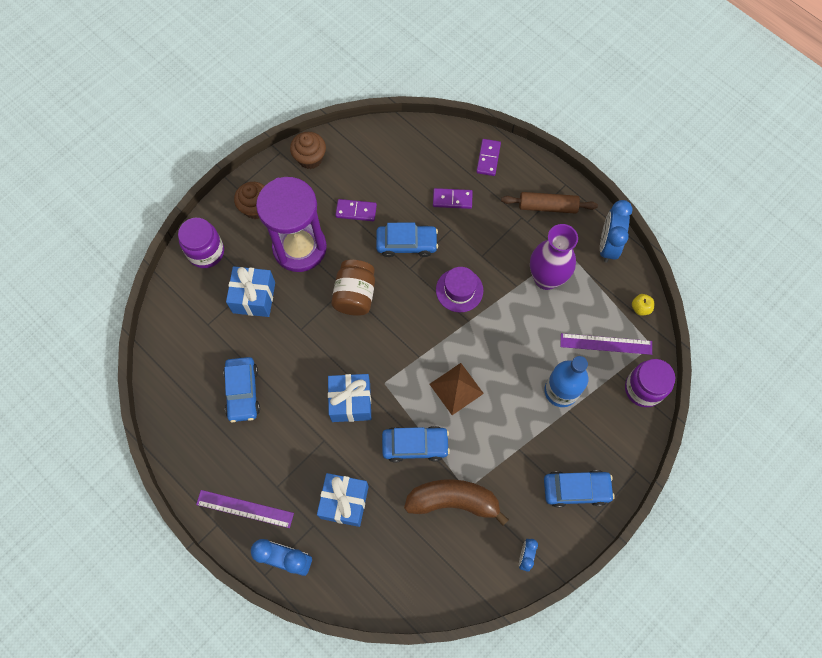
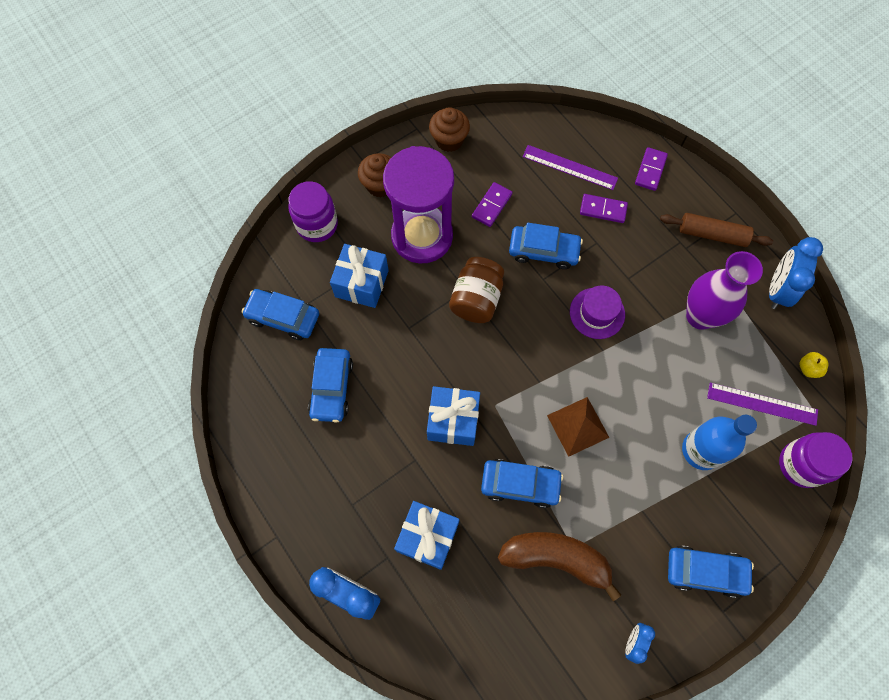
camera: 10 degrees right, 0 degrees up
purple ruler [196,490,294,528] -> purple ruler moved to [522,145,618,190]
purple domino [335,199,377,221] -> purple domino turned 75 degrees counterclockwise [472,182,513,227]
none -> blue car [242,289,319,340]

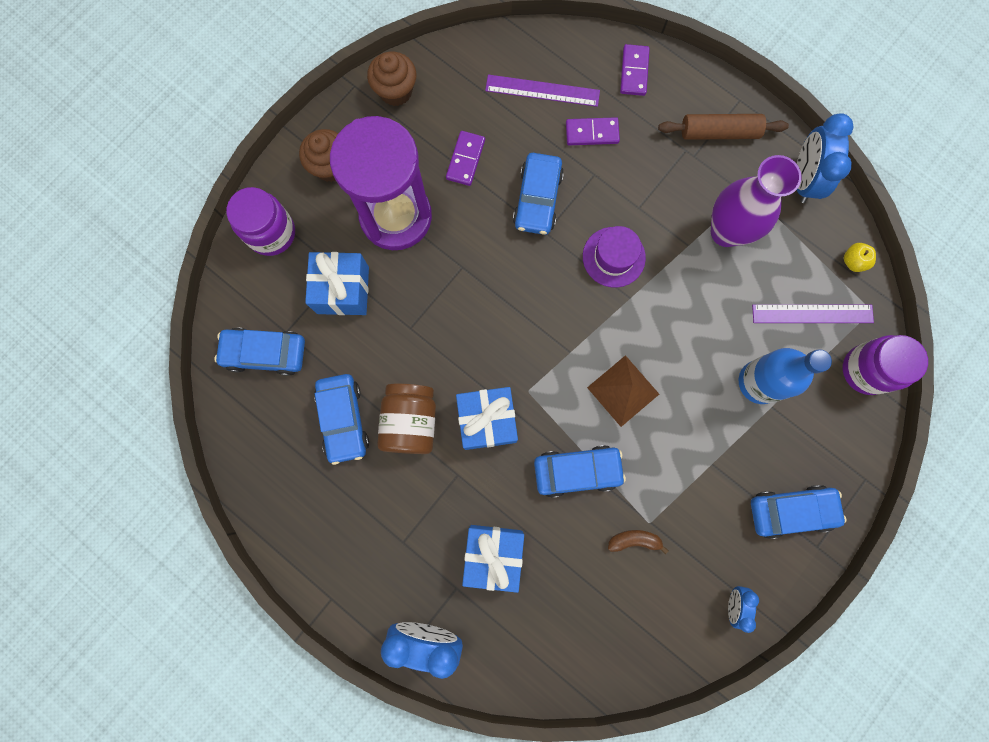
camera: 15 degrees left, 10 degrees up
brown jar [449,257,504,323] -> brown jar moved to [377,383,436,454]
brown banana [498,532,621,601] -> brown banana [608,530,669,554], size x0.45
blue car [509,223,583,269] -> blue car turned 105 degrees clockwise [513,153,564,235]

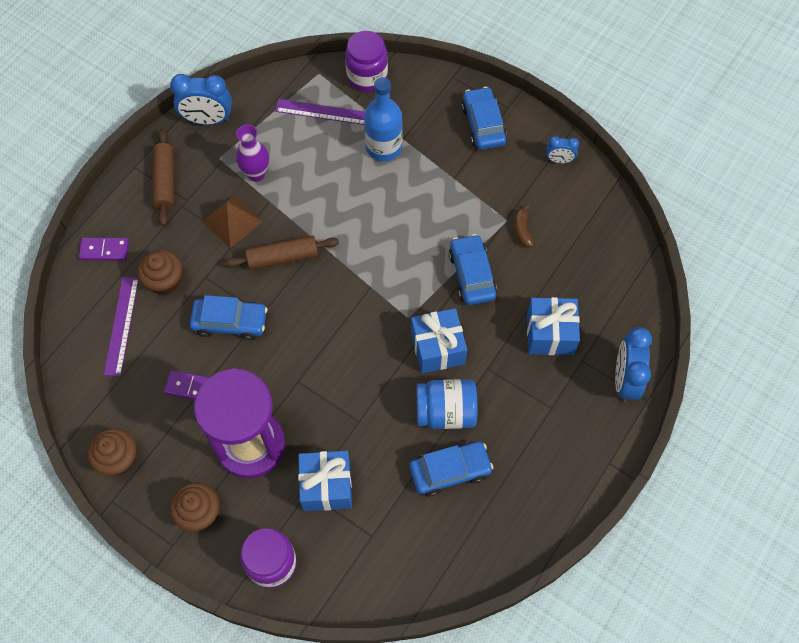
camera: 95 degrees left, 15 degrees down
blue car [214,328,305,376] -> none
brown jar [377,383,436,454] -> blue jar [416,379,478,429]
purple domino [566,117,620,145] -> brown cupcake [137,250,182,295]
purple hat [583,226,646,288] -> brown rolling pin [224,236,339,270]
brown pyramid [587,355,659,427] -> brown pyramid moved to [202,195,263,248]
purple vase [711,155,802,247] -> purple vase [236,125,269,182], size x0.66
purple ruler [752,304,874,323] -> purple ruler turned 75 degrees counterclockwise [275,99,365,125]
yellow apple [844,243,876,272] -> none

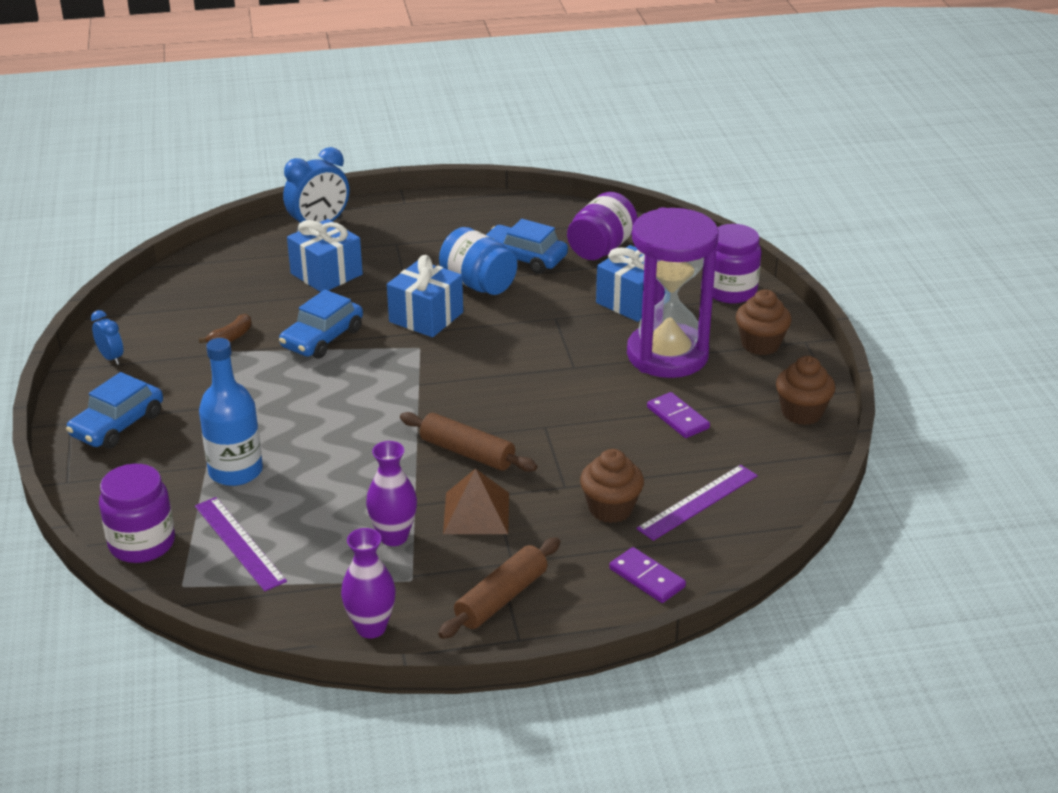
camera: 135 degrees left, 30 degrees down
blue clock [170,74,232,125] -> purple vase [341,528,396,638]
blue car [190,295,267,340] -> none
none -> purple jar [567,192,637,260]

